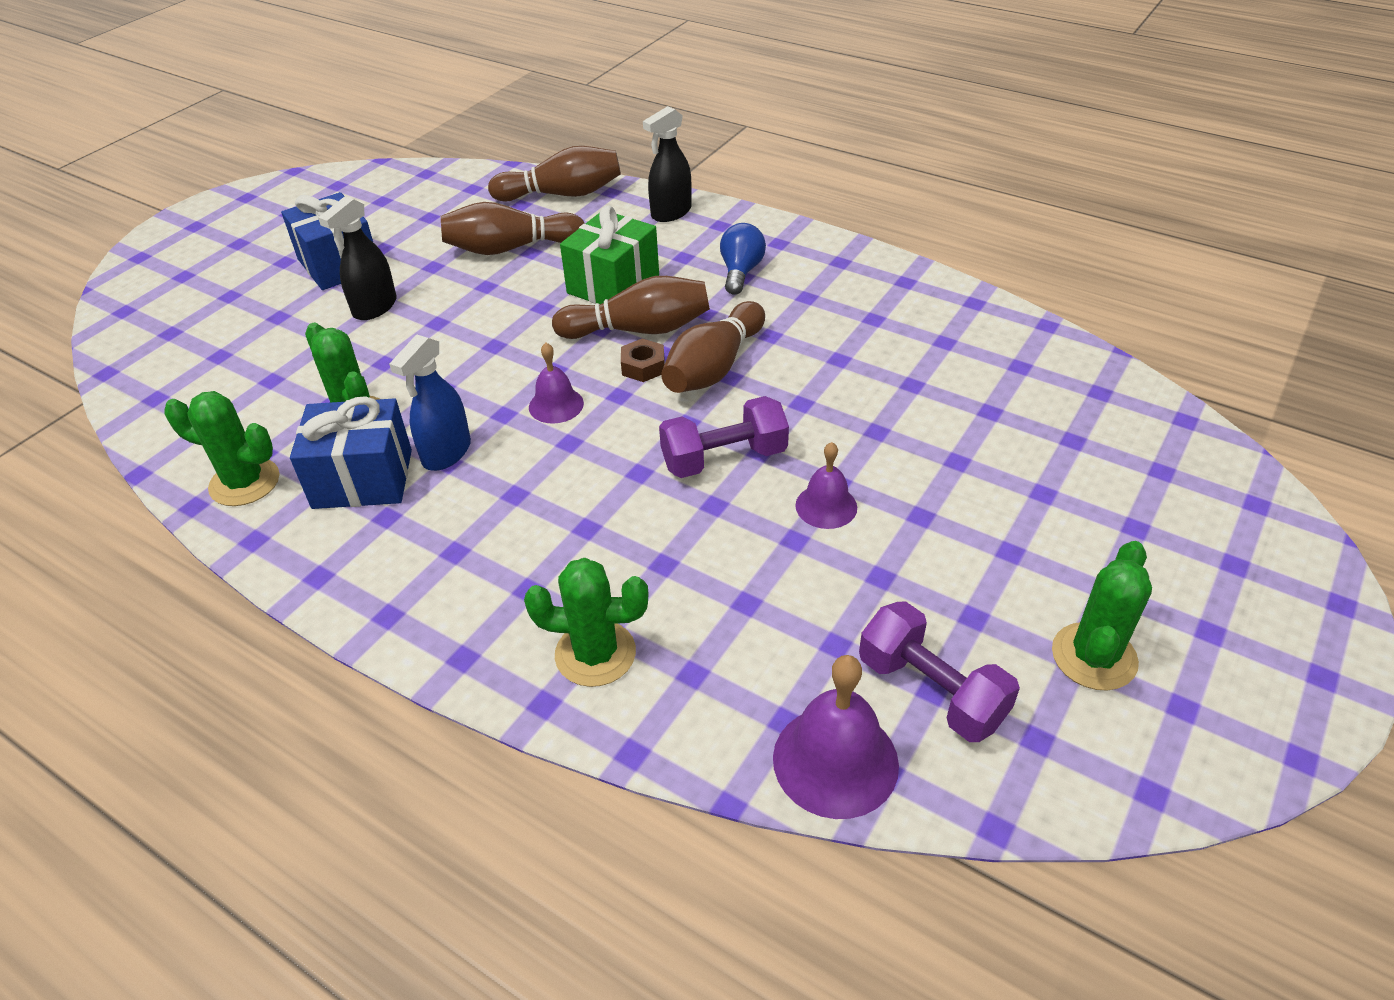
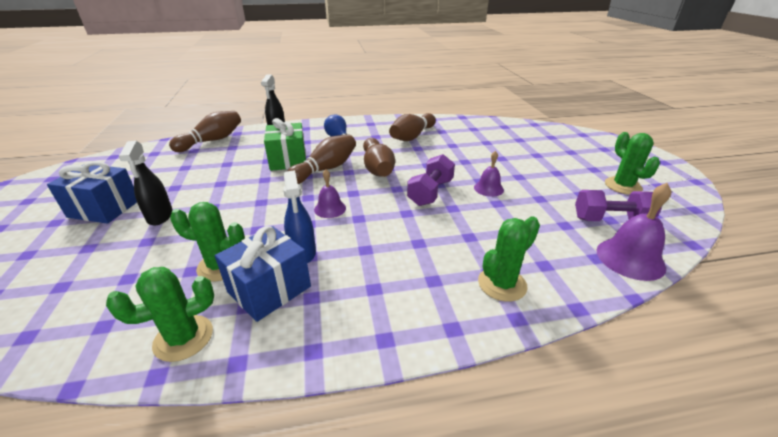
camera: 45 degrees left, 10 degrees down
brown bowling pin [441,202,585,255] -> brown bowling pin moved to [389,113,436,141]
brown nut [621,338,665,382] -> none

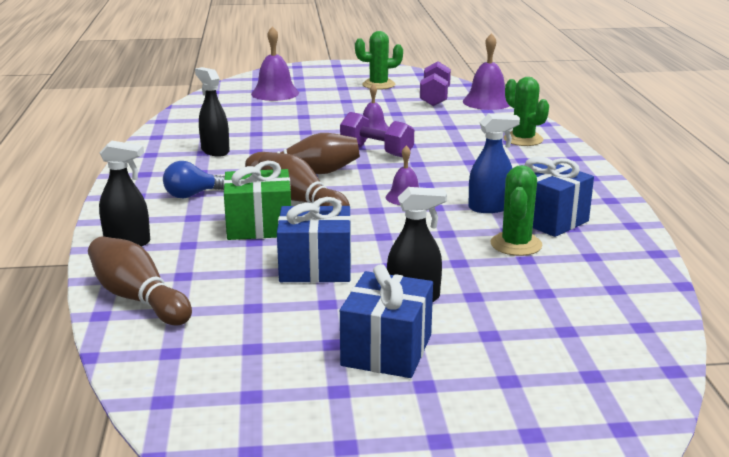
camera: 85 degrees left, 10 degrees down
green cactus [106,267,214,362] -> none
brown bowling pin [389,113,436,141] -> black spray bottle [195,67,230,157]
none -> purple bell [251,26,299,101]
none -> blue gift [277,197,351,283]

